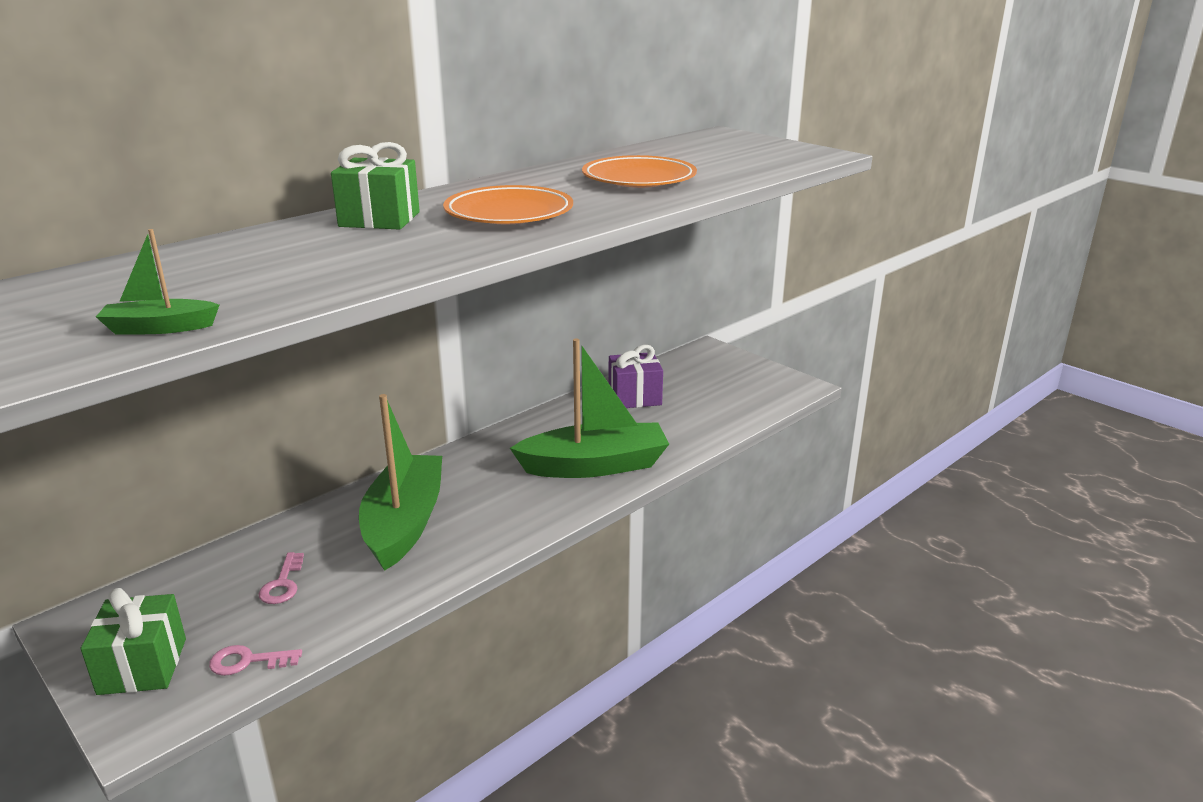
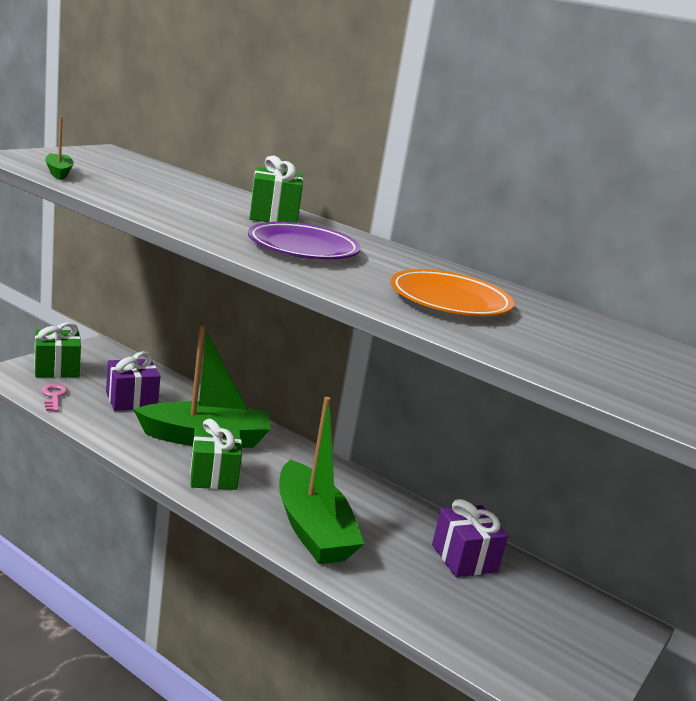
camera: 75 degrees right, 5 degrees down
pink key [258,552,304,604] -> purple gift [106,351,160,411]
orange plate [443,185,573,224] -> purple plate [248,222,361,259]
none -> green gift [190,419,242,490]

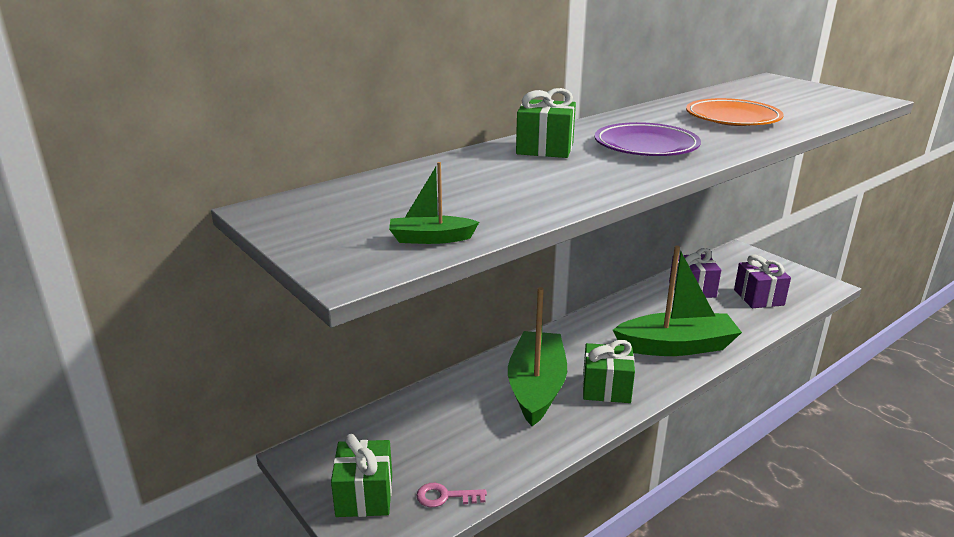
camera: 70 degrees left, 5 degrees up
purple gift [106,351,160,411] -> purple gift moved to [734,255,791,308]

